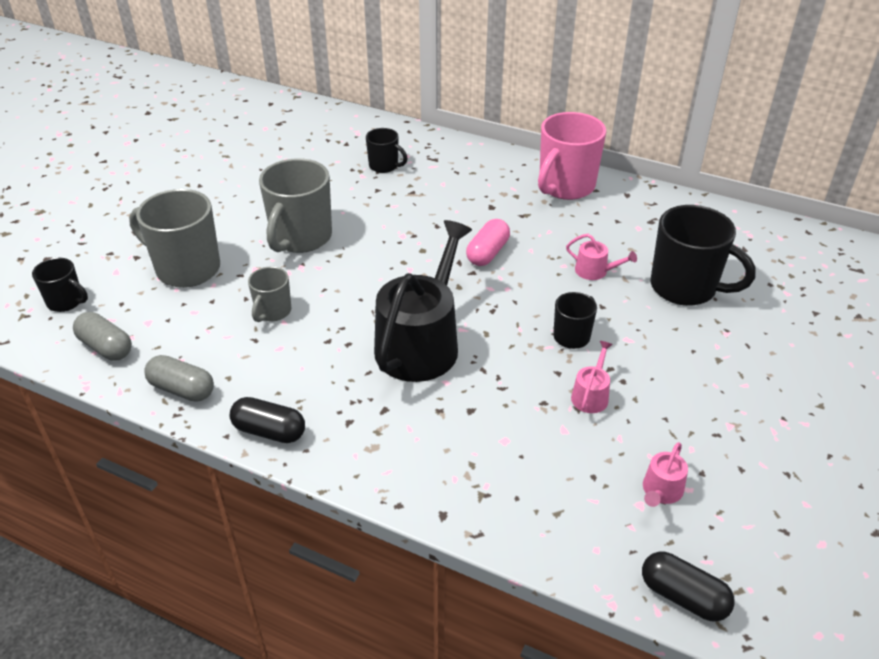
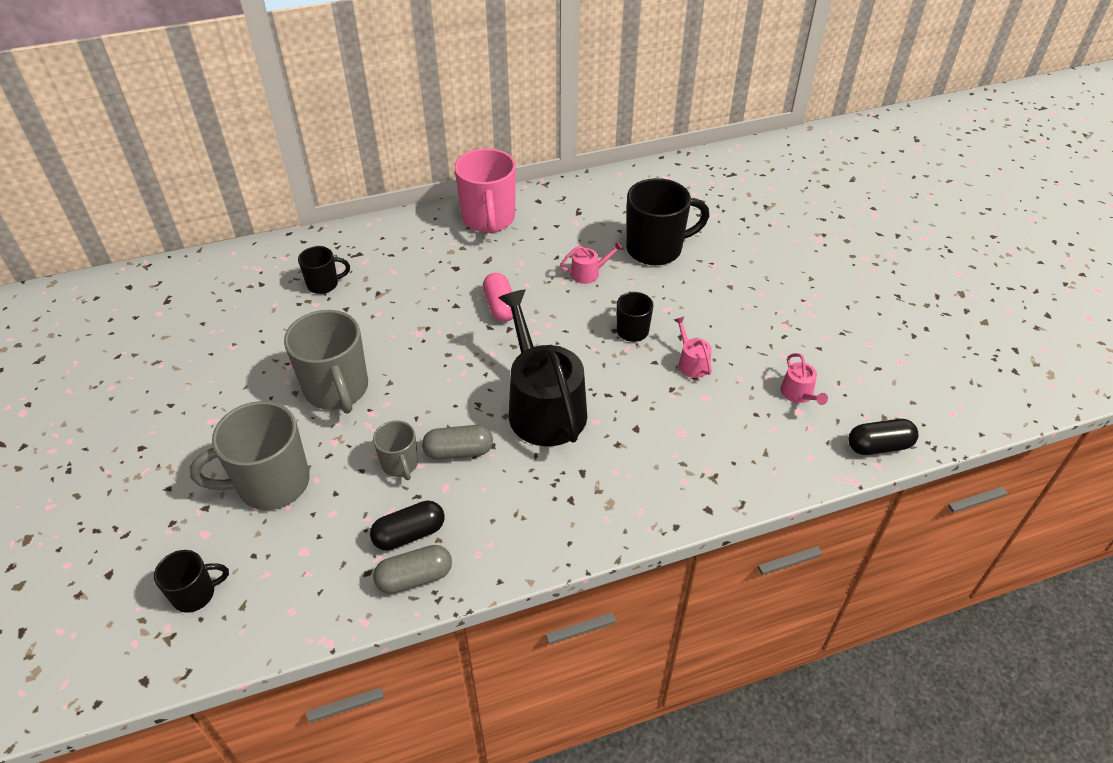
camera: 45 degrees left, 5 degrees up
grey capsule [73,312,132,361] -> grey capsule moved to [422,425,493,460]
black capsule [230,397,305,443] -> black capsule moved to [370,500,445,551]

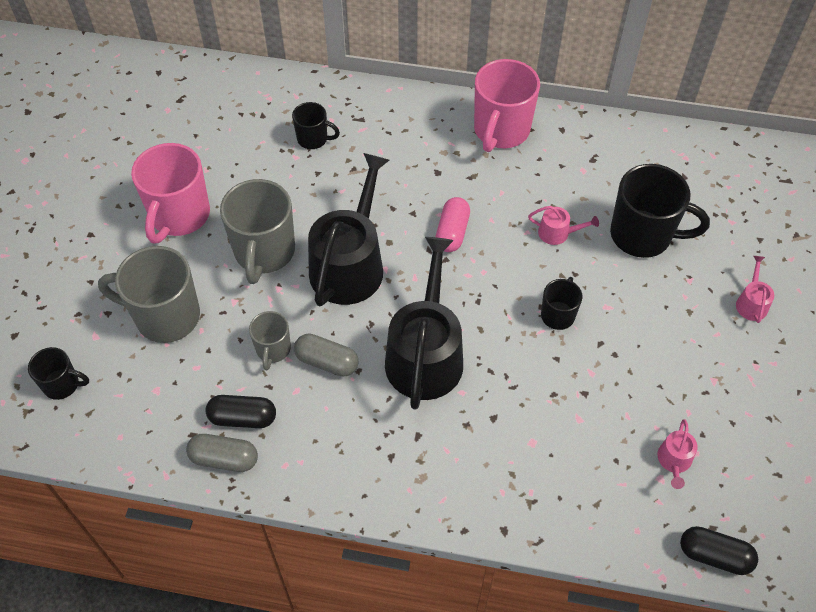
camera: 30 degrees right, 10 degrees up
pink watering can [674,317,712,378] -> pink watering can moved to [736,256,774,323]
none -> pink mug [131,143,210,243]
none -> black watering can [308,153,389,306]

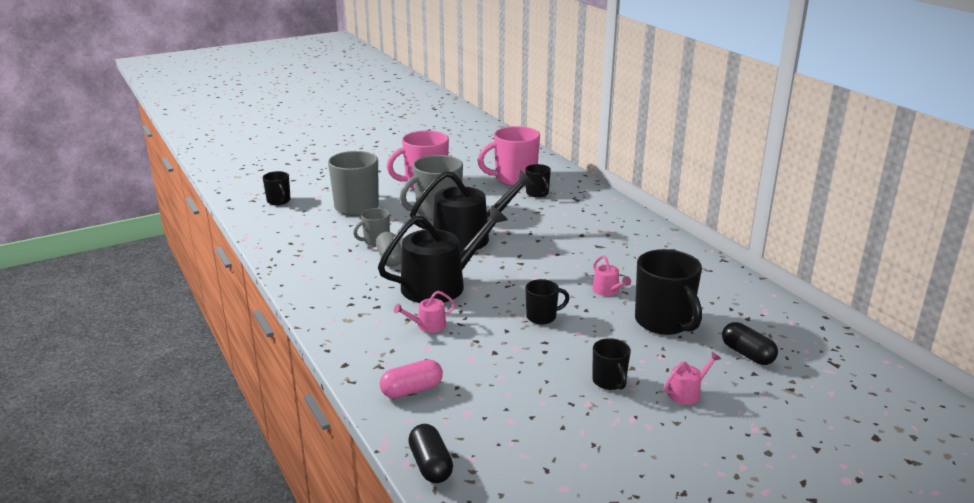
camera: 50 degrees right, 30 degrees down
grey capsule [186,434,258,472] -> none
black capsule [206,395,276,428] -> black capsule moved to [722,322,778,365]
pink capsule [435,197,470,252] -> pink capsule moved to [380,359,443,398]
pink mug [474,59,540,152] -> pink mug moved to [477,126,540,186]
pink watering can [657,419,698,489] -> pink watering can moved to [394,291,456,333]
none -> black mug [592,338,631,390]

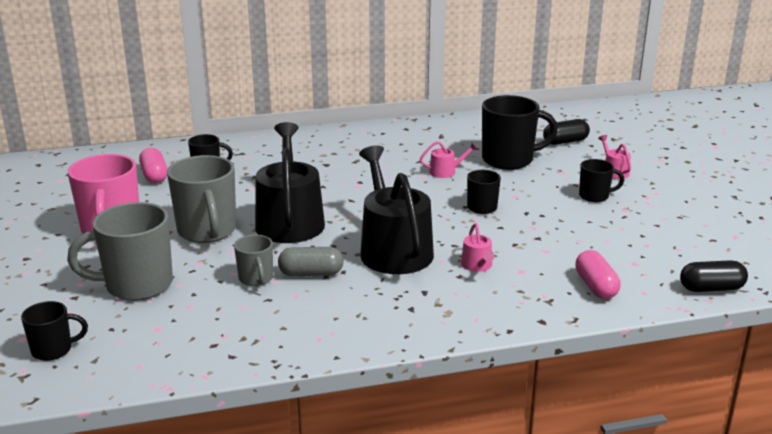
camera: 75 degrees left, 0 degrees up
pink mug [477,126,540,186] -> pink capsule [139,148,168,183]

